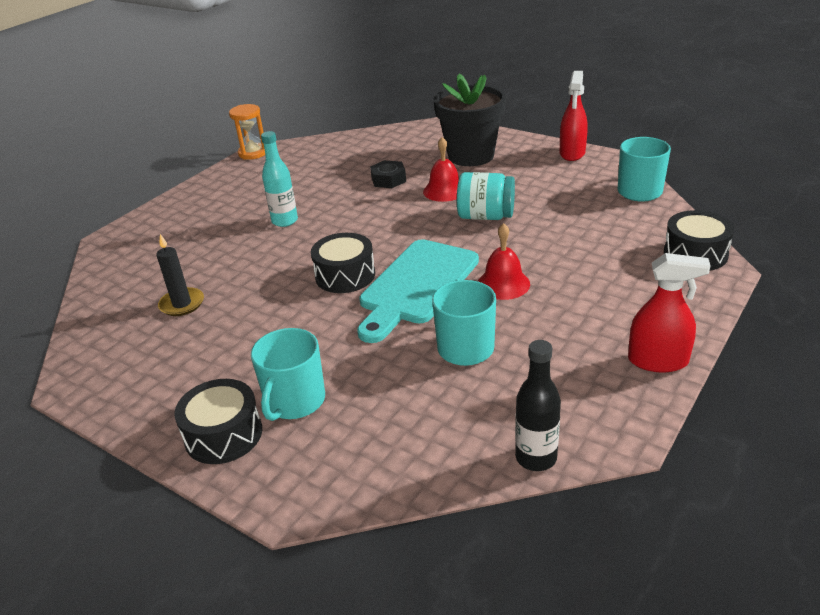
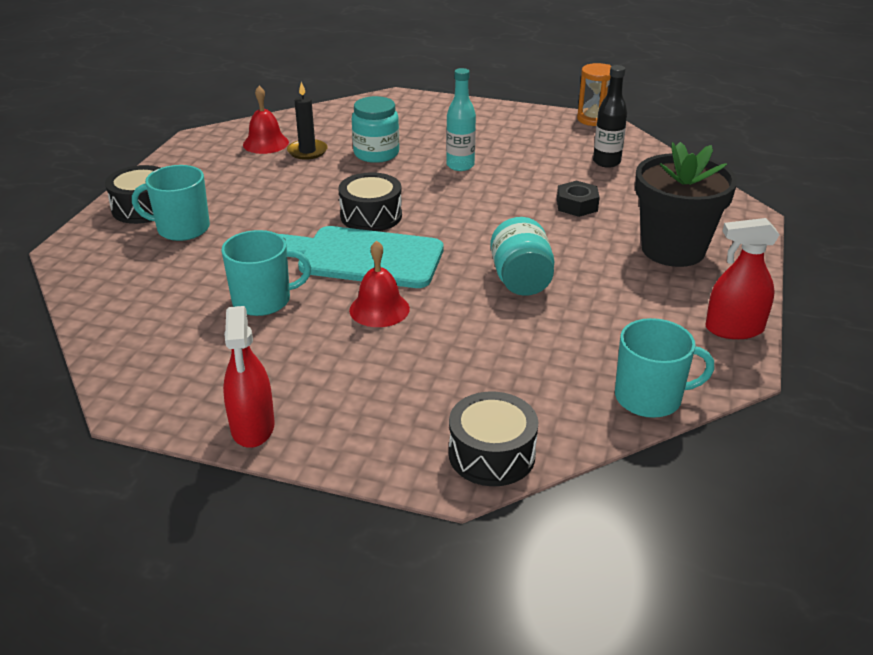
camera: 70 degrees right, 0 degrees up
red bell [423,137,459,202] -> red bell moved to [243,86,289,154]
black bottle [515,340,561,471] -> black bottle moved to [593,65,627,168]
none -> turquoise jar [352,96,399,163]

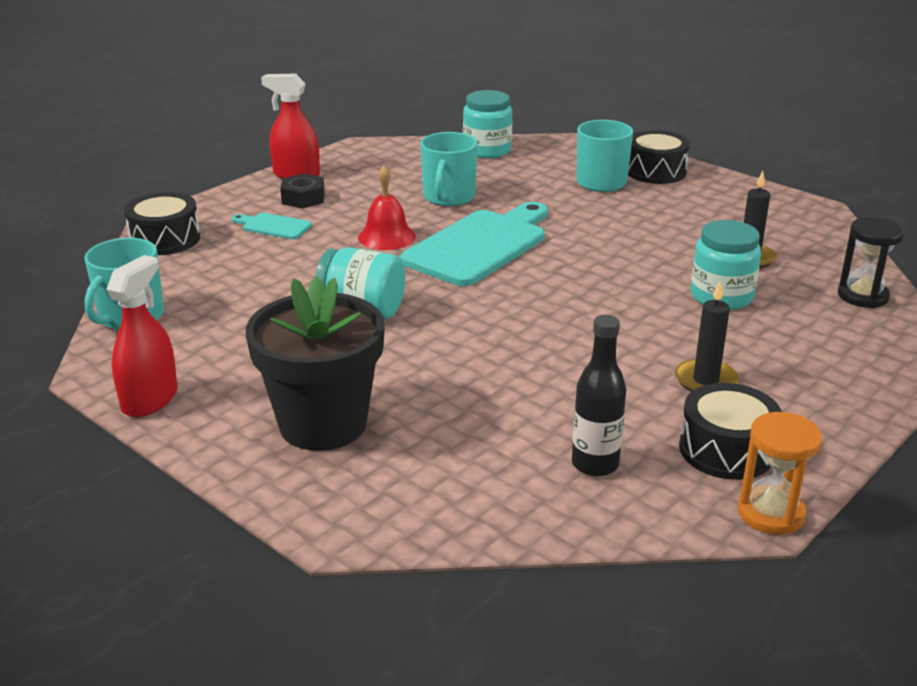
camera: 115 degrees right, 5 degrees down
red bell [243,86,289,154] -> none
black drum [338,172,402,231] -> black drum moved to [679,383,782,480]
turquoise bottle [446,68,476,171] -> none
black nut [557,180,600,217] -> black nut moved to [280,173,325,208]
none -> turquoise cutting board [231,213,312,239]
none -> turquoise jar [463,90,512,158]
none -> black candle [675,281,739,392]
none -> black hourglass [838,217,904,308]

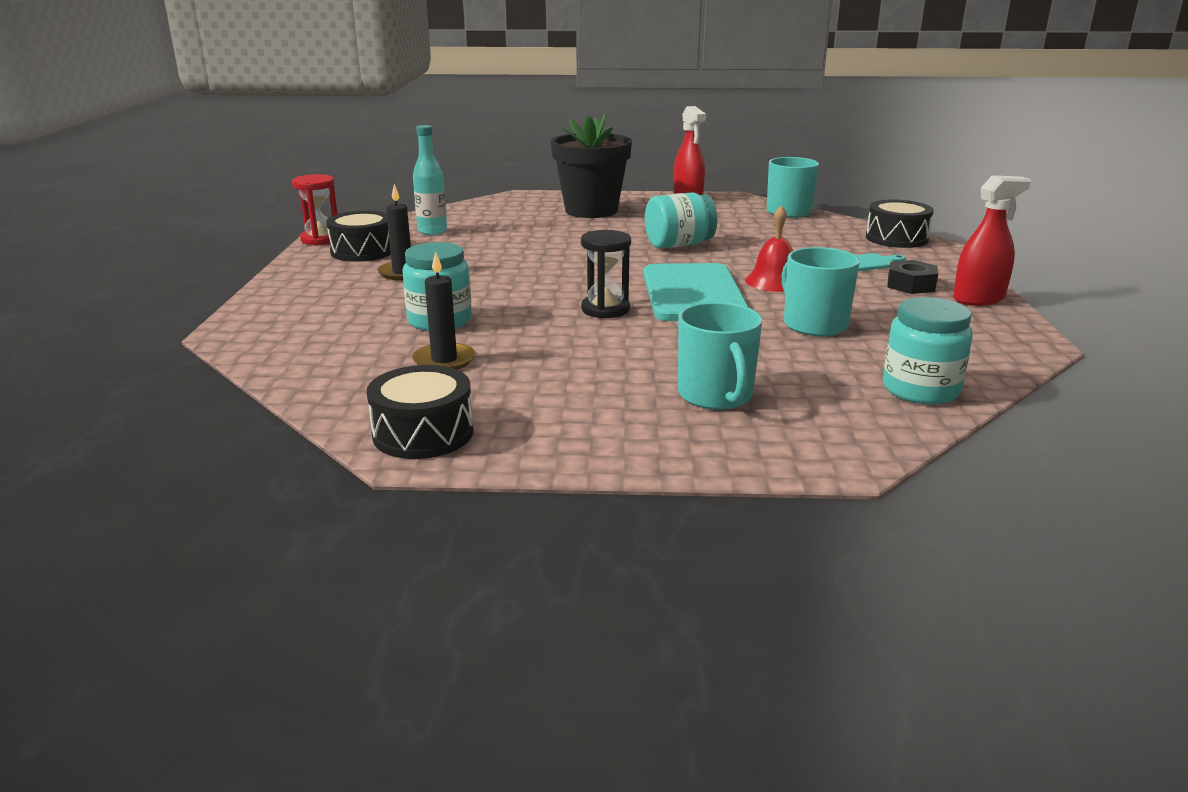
camera: 140 degrees right, 5 degrees down
black bottle [572,315,626,477] -> turquoise bottle [413,125,447,235]
black drum [628,130,690,184] -> black drum moved to [367,365,473,459]
orange hourglass [738,412,822,535] -> red hourglass [292,174,337,246]
black hourglass [838,217,904,308] -> black hourglass moved to [581,230,631,318]

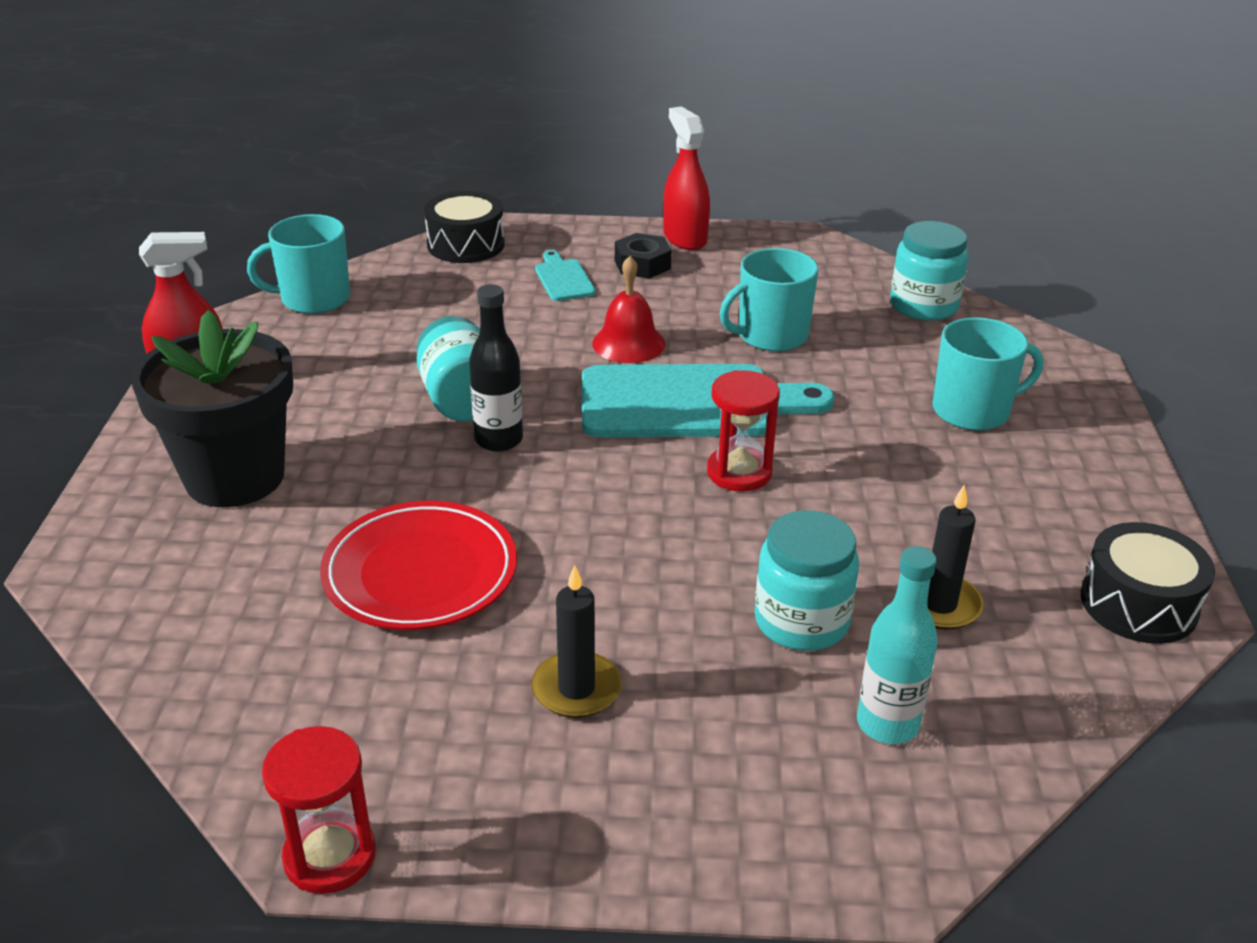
camera: 90 degrees left, 10 degrees up
black drum [326,211,391,262] -> none
turquoise bottle [413,125,447,235] -> turquoise bottle moved to [857,546,938,744]
black hourglass [581,230,631,318] -> red hourglass [707,370,780,492]
none -> red plate [320,501,517,630]
none -> black bottle [469,284,523,452]

